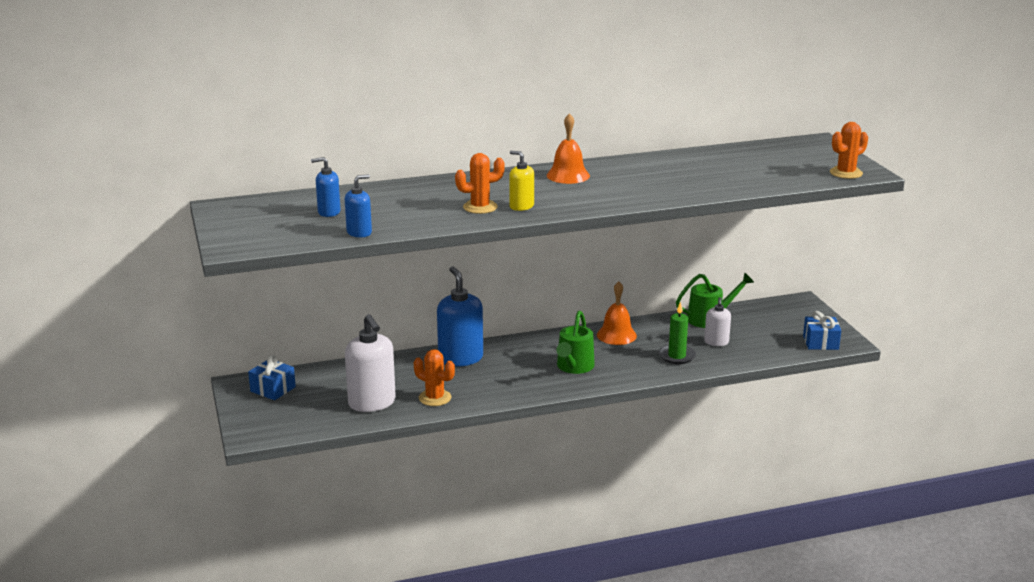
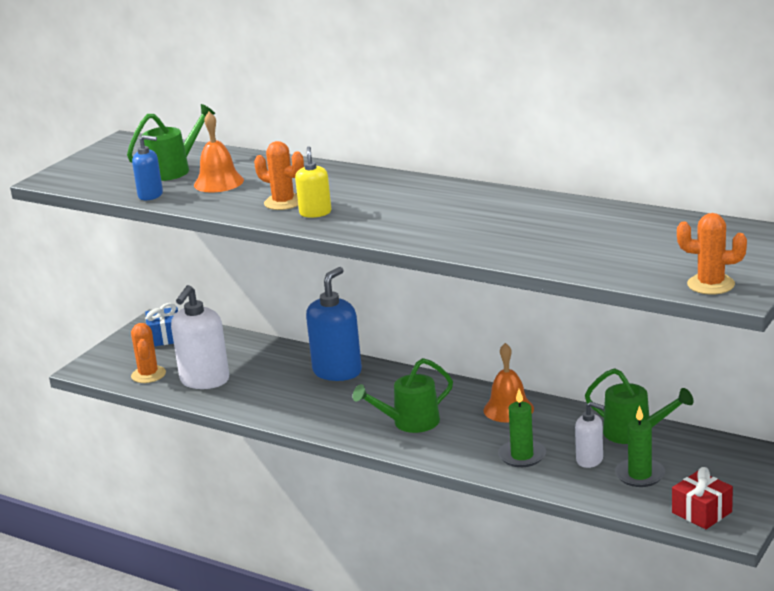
camera: 50 degrees right, 0 degrees up
blue soap dispenser [311,157,341,217] -> green watering can [127,104,215,181]
orange cactus [414,349,455,406] -> orange cactus moved to [131,323,166,383]
orange bell [547,113,590,184] -> orange bell moved to [194,112,244,192]
white soap dispenser [704,297,731,346] -> white soap dispenser turned 120 degrees counterclockwise [575,402,605,468]
blue gift [803,311,841,350] -> red gift [672,467,733,529]
none -> green candle [615,405,665,487]

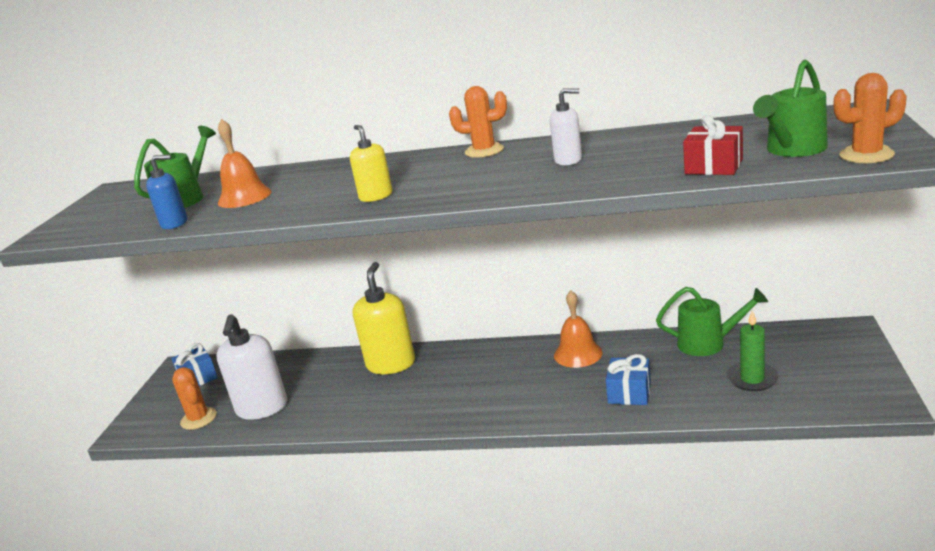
camera: 20 degrees left, 0 degrees up
orange cactus [254,141,304,210] -> orange cactus moved to [449,86,507,158]
blue soap dispenser [306,267,362,381] -> yellow soap dispenser [353,262,415,374]
green watering can [353,358,453,433] -> green watering can moved to [753,60,828,157]
green candle [498,389,546,467] -> blue gift [606,354,651,405]
white soap dispenser [575,402,605,468] -> white soap dispenser moved to [550,88,582,165]
red gift [672,467,733,529] -> red gift moved to [683,115,743,175]

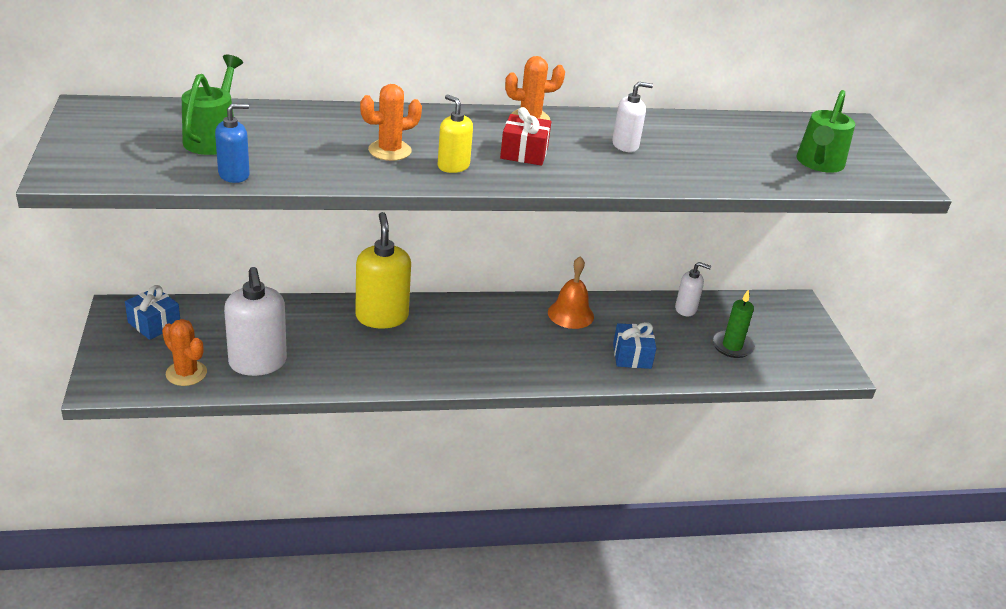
camera: 25 degrees left, 10 degrees up
orange bell [218,119,271,208] -> none
green watering can [656,287,768,356] -> white soap dispenser [675,262,711,316]
red gift [683,115,743,175] -> red gift moved to [500,107,551,166]
orange cactus [834,73,907,163] -> orange cactus moved to [360,84,422,161]

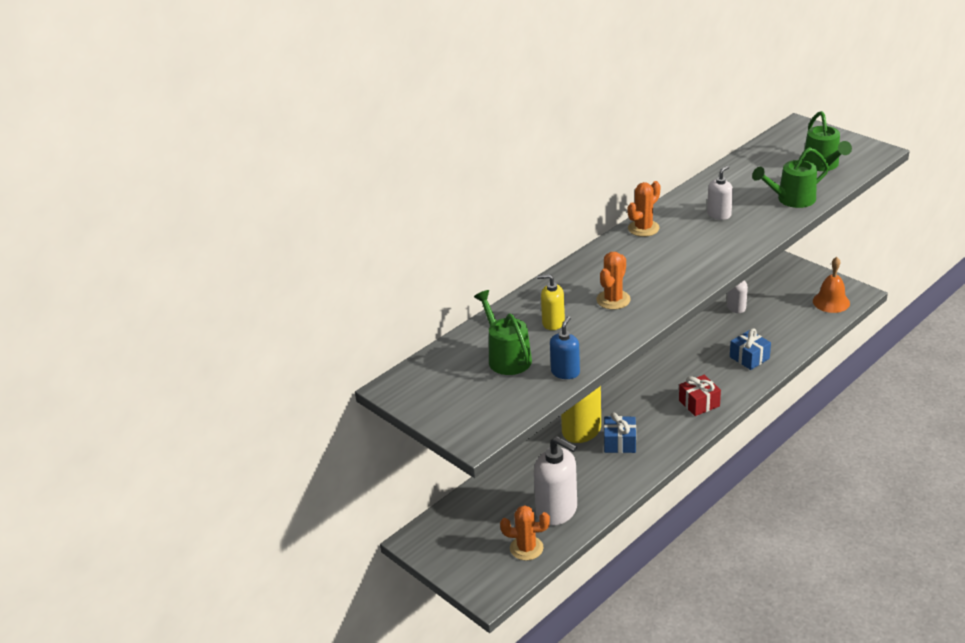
camera: 30 degrees left, 0 degrees up
blue gift [125,285,180,340] -> blue gift moved to [604,412,636,453]
yellow soap dispenser [438,94,473,173] -> yellow soap dispenser moved to [537,274,565,330]
red gift [500,107,551,166] -> red gift moved to [679,375,721,416]
orange bell [548,256,594,329] -> orange bell moved to [813,257,850,313]
green candle [712,290,755,358] -> none
none -> green watering can [752,147,829,208]

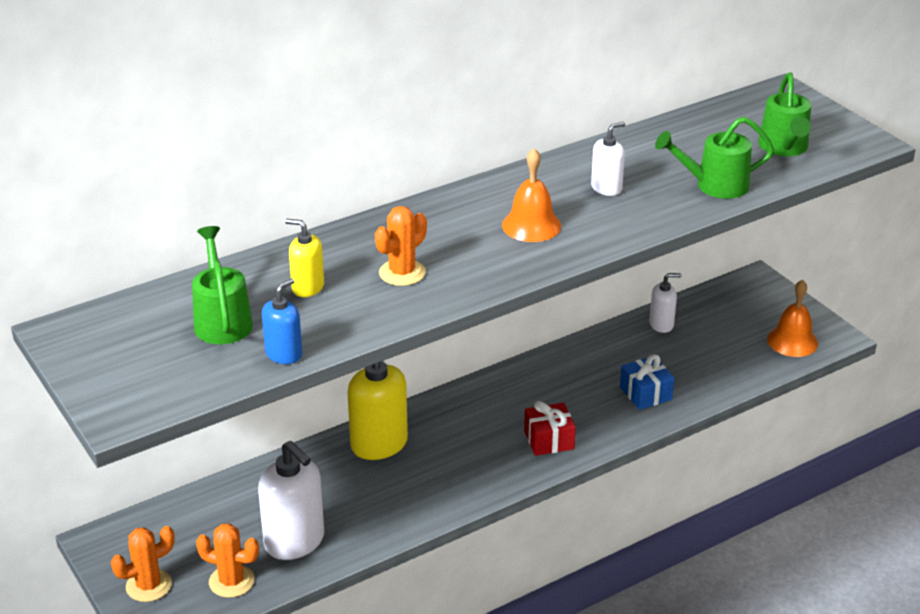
camera: 10 degrees right, 0 degrees up
blue gift [604,412,636,453] -> none
orange cactus [628,181,660,237] -> orange cactus moved to [111,526,175,602]
none -> orange bell [502,148,561,242]

